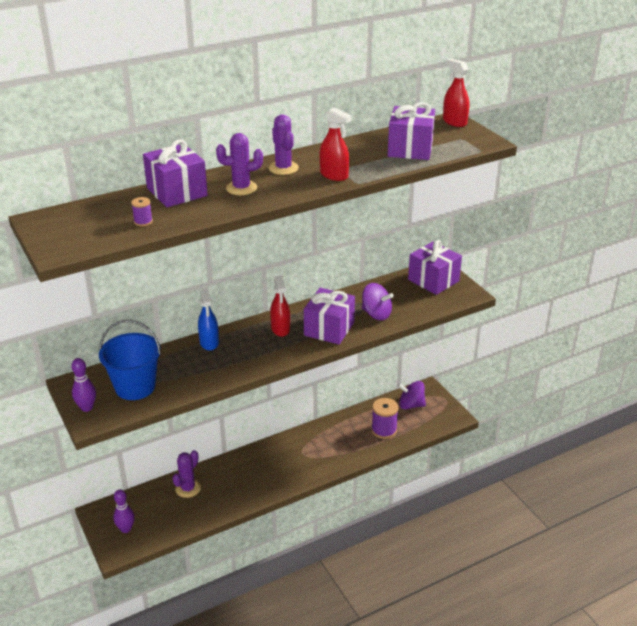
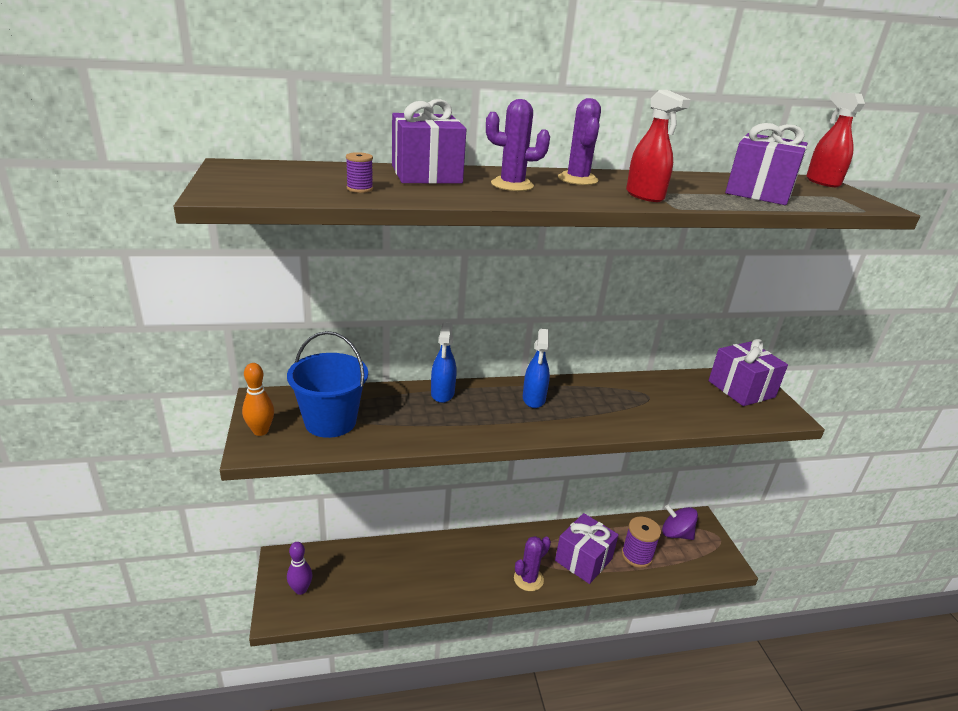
camera: 15 degrees right, 5 degrees down
purple bowling pin [71,358,96,412] -> orange bowling pin [242,363,274,436]
purple cactus [172,450,201,498] -> purple cactus moved to [514,536,551,591]
red spray bottle [270,275,290,337] -> blue spray bottle [523,329,550,408]
purple gift [304,288,355,345] -> purple gift moved to [555,513,619,584]
purple spinning top [362,283,394,320] -> none

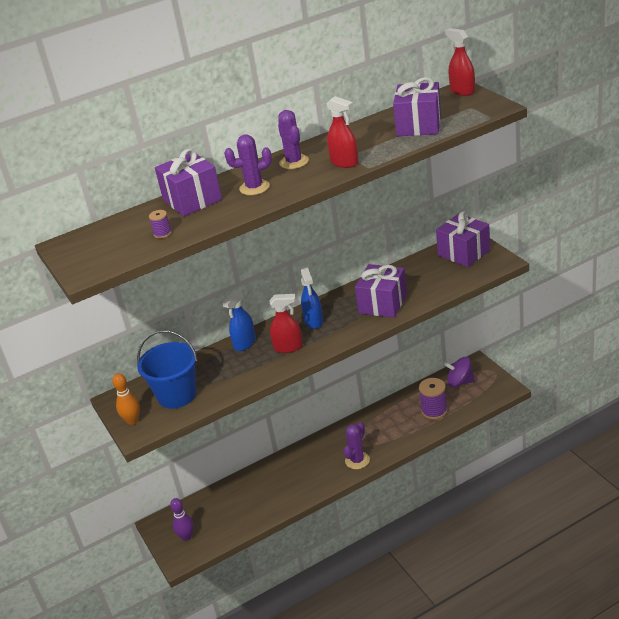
camera: 10 degrees left, 5 degrees up
blue spray bottle [431,322,457,403] -> blue spray bottle turned 45 degrees clockwise [222,290,256,351]
purple gift [555,513,619,584] -> purple gift moved to [355,264,407,318]
none -> red spray bottle [270,294,303,353]

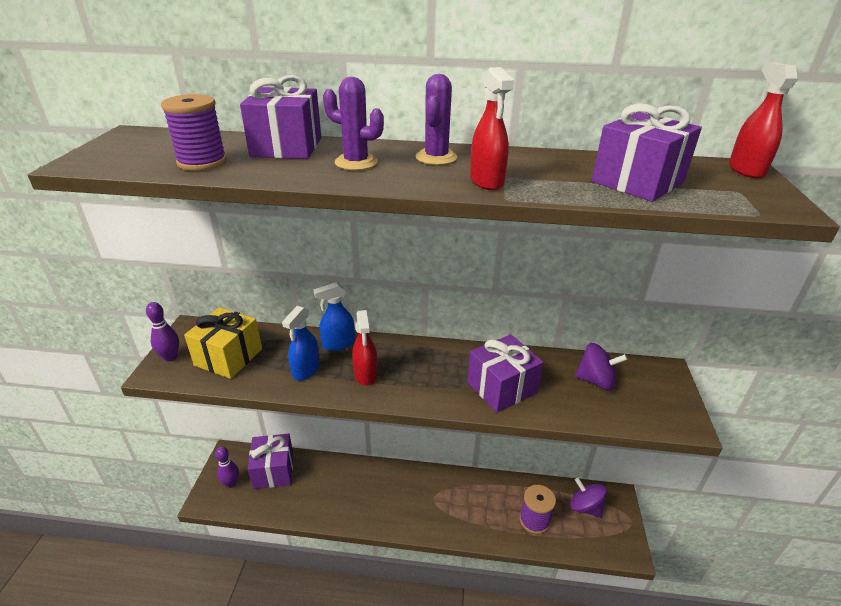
camera: 30 degrees right, 0 degrees up
orange bowling pin [112,373,140,425] -> purple bowling pin [146,302,179,362]
blue bucket [137,330,197,409] -> yellow gift [184,307,262,379]
purple spool [149,210,172,239] -> purple spool [161,94,227,171], size x1.96
red spray bottle [270,294,303,353] -> red spray bottle turned 45 degrees clockwise [352,310,378,386]
blue spray bottle [301,268,323,329] -> blue spray bottle moved to [282,306,320,381]
purple cactus [343,422,370,469] -> none
purple gift [436,211,490,267] -> purple gift moved to [248,434,293,489]
none -> purple spinning top [575,343,628,391]

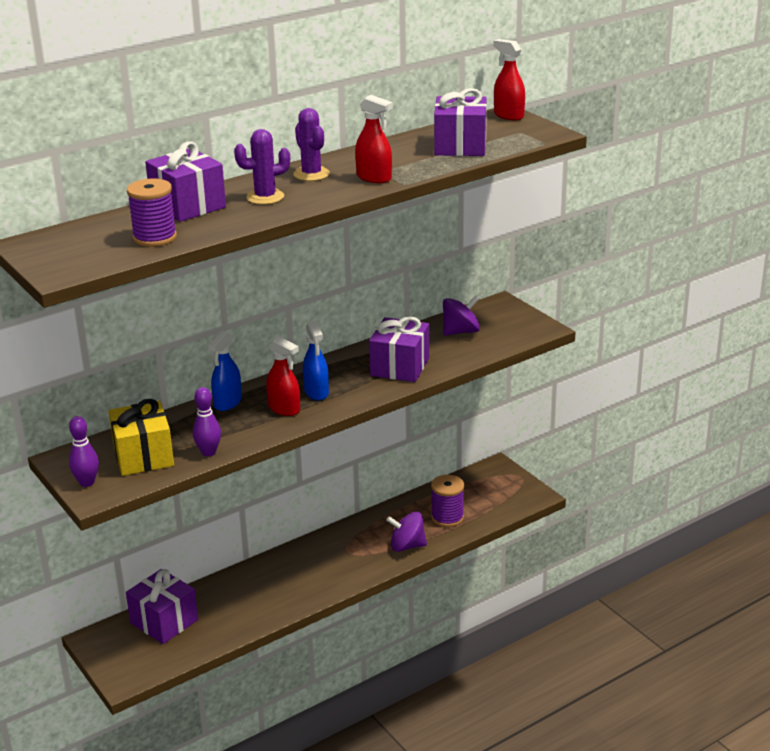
camera: 40 degrees left, 5 degrees down
purple bowling pin [215,446,239,488] -> purple bowling pin moved to [193,387,221,456]
blue spray bottle [282,306,320,381] -> blue spray bottle moved to [303,321,329,401]
purple spinning top [570,478,607,518] -> purple spinning top moved to [386,512,427,552]

